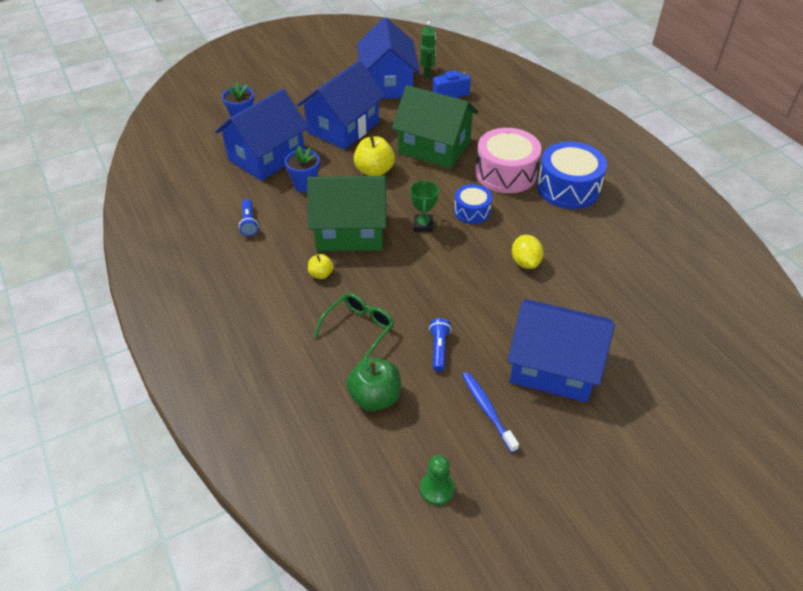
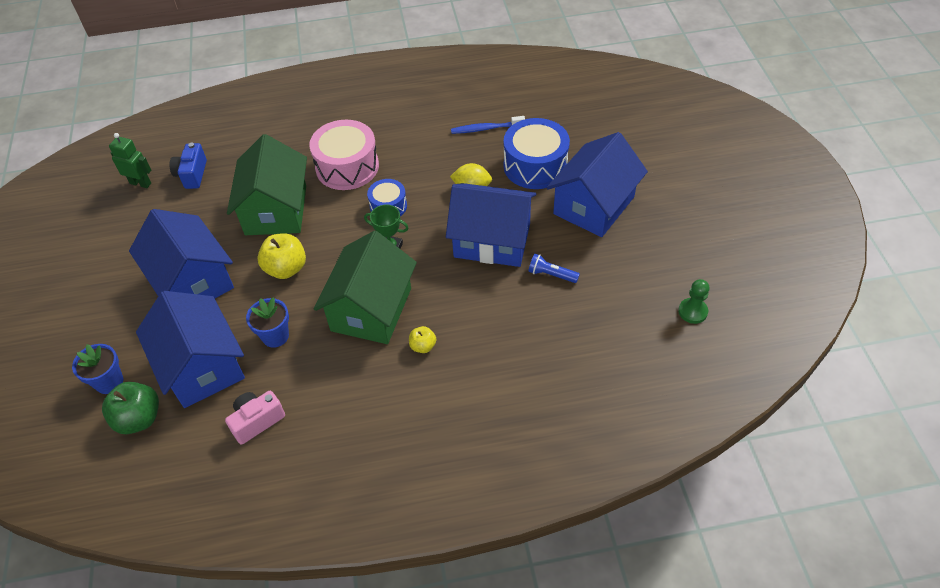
camera: 70 degrees left, 5 degrees up
blue flashlight [239,199,259,236] -> none
green glasses [314,293,394,362] -> none
green apple [346,357,401,411] -> green apple moved to [102,382,159,434]
blue house [357,17,420,99] -> blue house moved to [446,183,536,267]
green house [392,85,478,169] -> green house turned 45 degrees counterclockwise [227,134,307,235]
blue toothbrush [462,372,519,453] -> blue toothbrush moved to [451,116,525,134]
blue drum [537,142,607,209] -> blue drum moved to [504,118,570,189]
none -> pink camera [225,391,285,445]

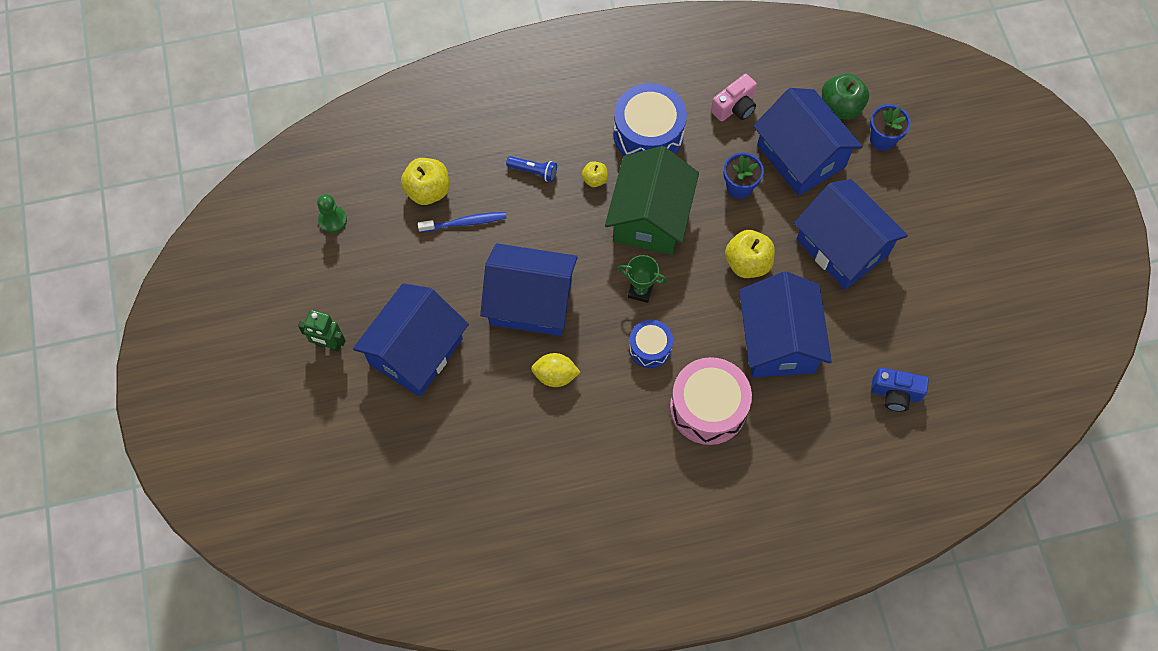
camera: 175 degrees right, 15 degrees up
green robot [109,133,151,188] -> green robot moved to [298,310,346,352]
blue camera [169,143,207,189] -> blue camera turned 105 degrees clockwise [871,368,929,412]
green house [227,134,307,235] -> blue house [739,271,832,378]
blue toothbrush [451,116,525,134] -> blue toothbrush moved to [418,212,507,232]
blue drum [504,118,570,189] -> blue drum moved to [613,83,687,156]
blue flashlight [528,254,580,283] -> blue flashlight moved to [506,156,557,182]
none -> yellow apple [401,158,449,205]

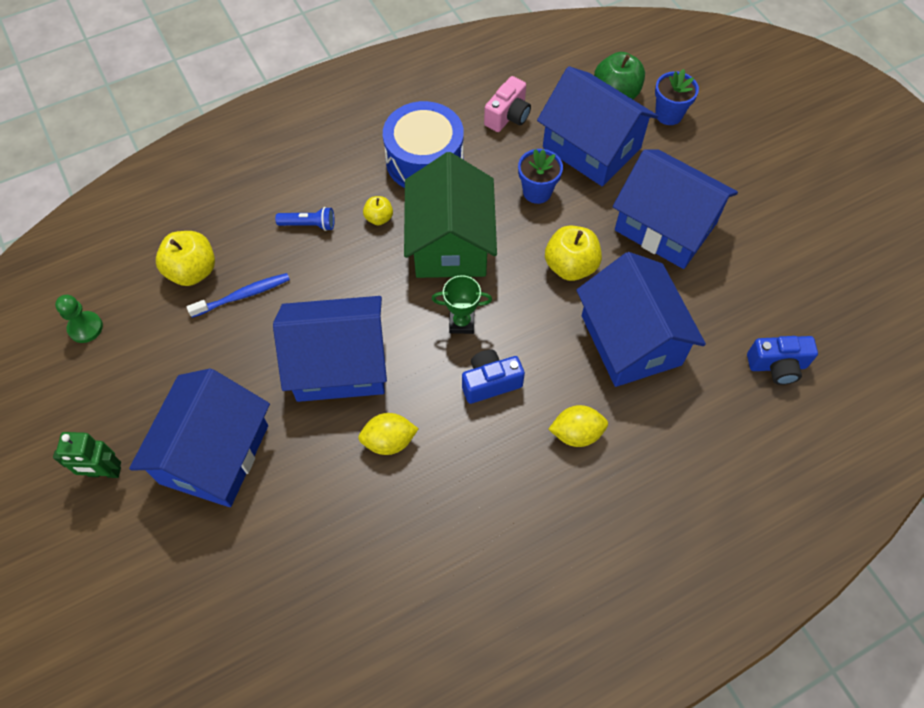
camera: 15 degrees left, 5 degrees down
blue drum [629,320,673,368] -> blue camera [462,350,525,404]
pink drum [670,357,752,445] -> yellow lemon [549,405,608,447]

